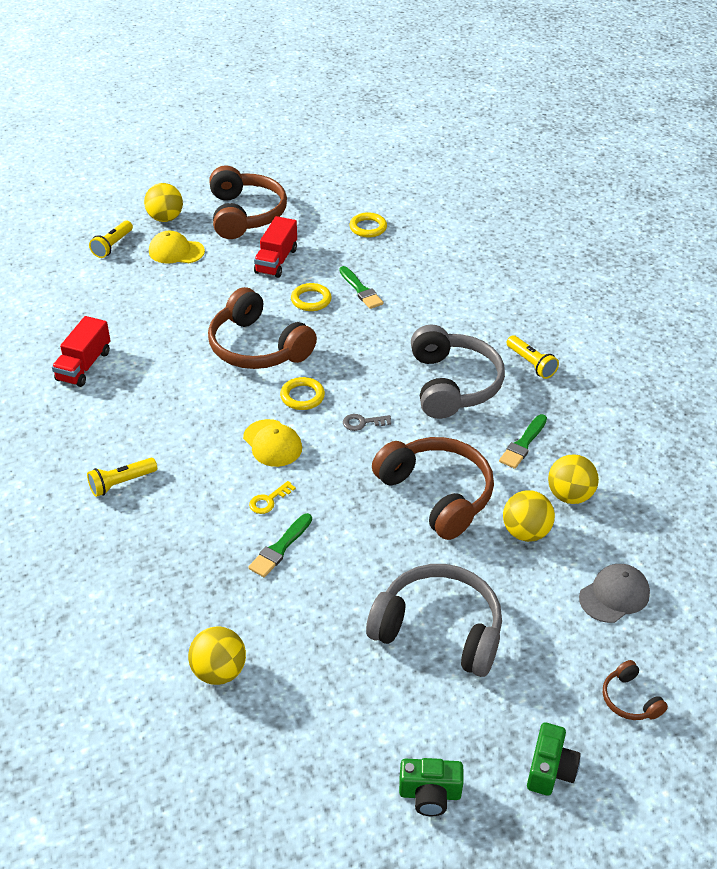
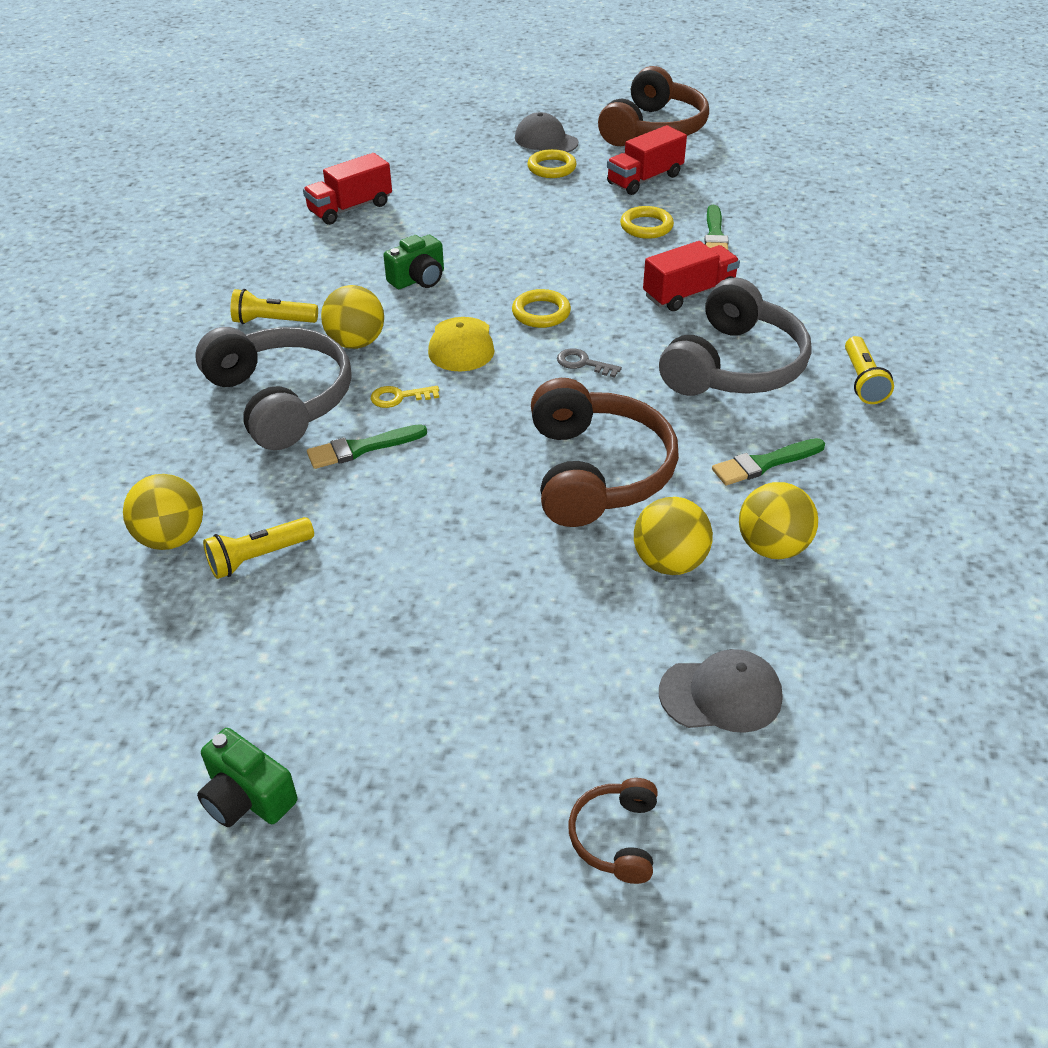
camera: 35 degrees right, 0 degrees up
yellow flashlight [89,220,133,258] -> yellow flashlight moved to [203,517,314,579]
yellow ball [144,183,183,222] -> yellow ball moved to [321,285,384,349]
yellow cap [149,231,205,263] -> grey cap [515,112,578,152]
brown headphones [208,287,317,369] -> none
yellow ring [349,212,387,237] -> yellow ring moved to [527,149,577,178]
grey headphones [366,564,502,677] -> grey headphones moved to [195,327,352,450]
green camera [527,722,581,796] -> green camera moved to [383,235,444,289]
none -> red truck [643,241,740,311]

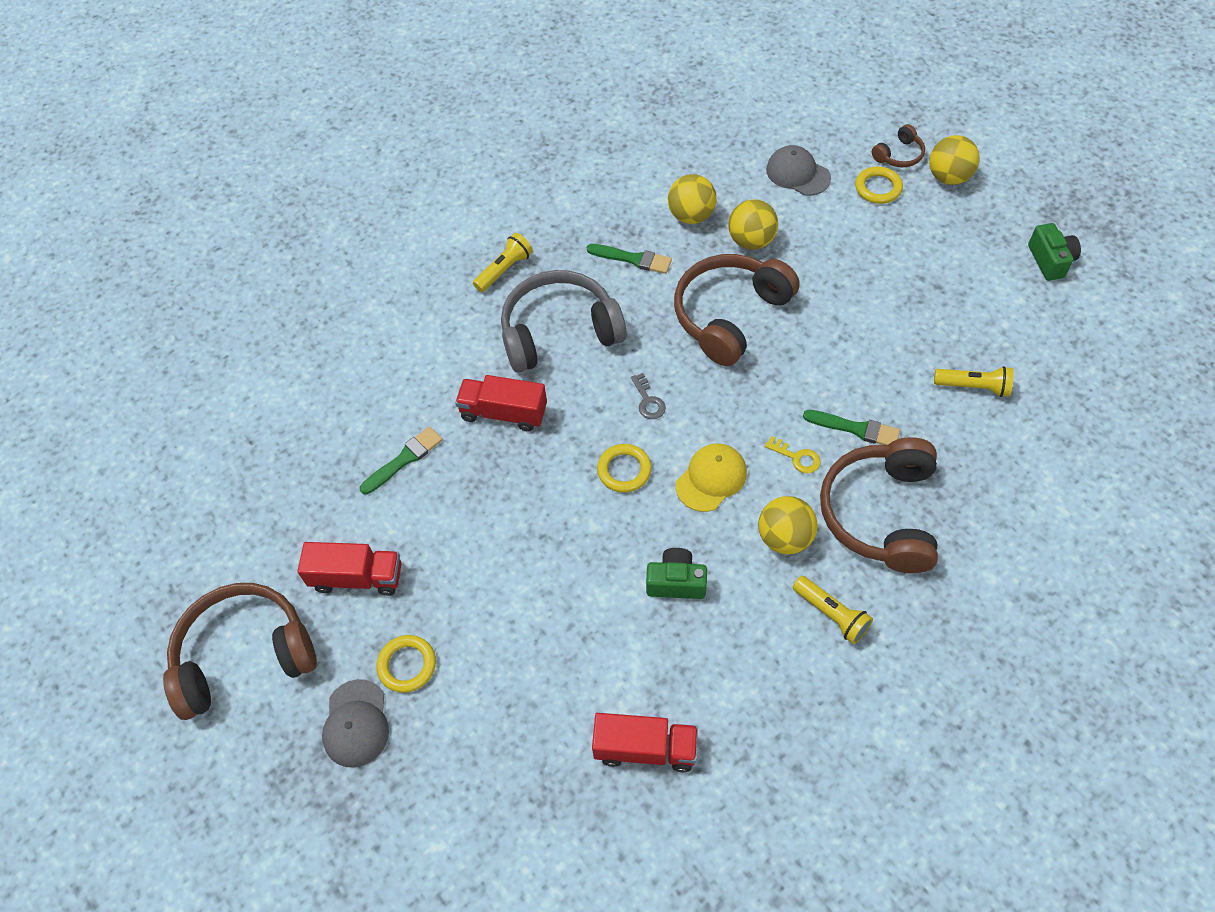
camera: 135 degrees left, 15 degrees up
yellow ball [123,474,203,550] -> yellow ball moved to [929,135,980,185]
grey headphones [195,327,352,450] -> brown headphones [820,437,938,573]
yellow ring [620,206,674,239] -> yellow ring moved to [855,167,903,204]

